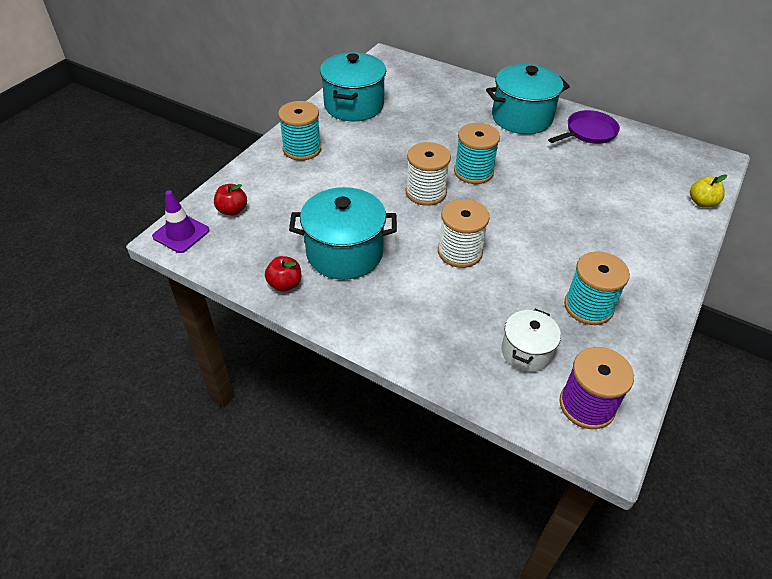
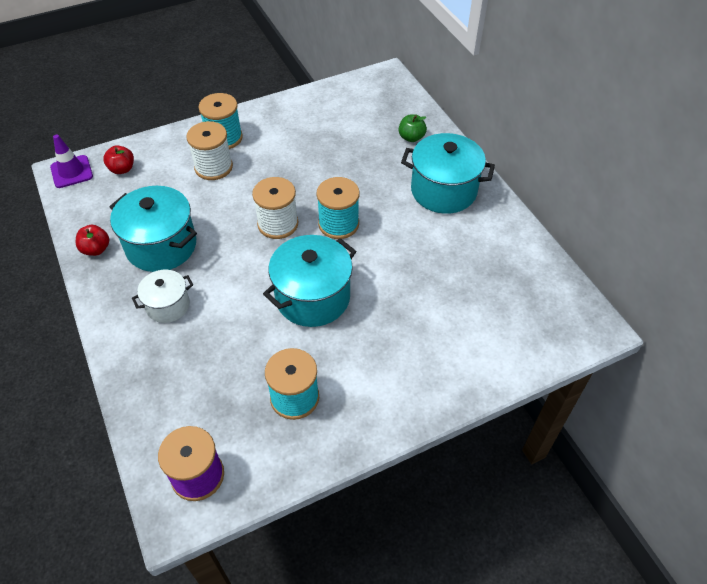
camera: 35 degrees right, 5 degrees up
turquoise pot [320,52,386,121] -> turquoise pot moved to [263,235,356,327]
white spool [438,199,490,268] -> white spool moved to [187,121,233,180]
white pot [501,309,561,372] -> white pot moved to [132,270,193,323]
purple pan [548,110,620,144] -> none
yellow apple [690,174,727,208] -> none
none -> green apple [399,114,427,142]

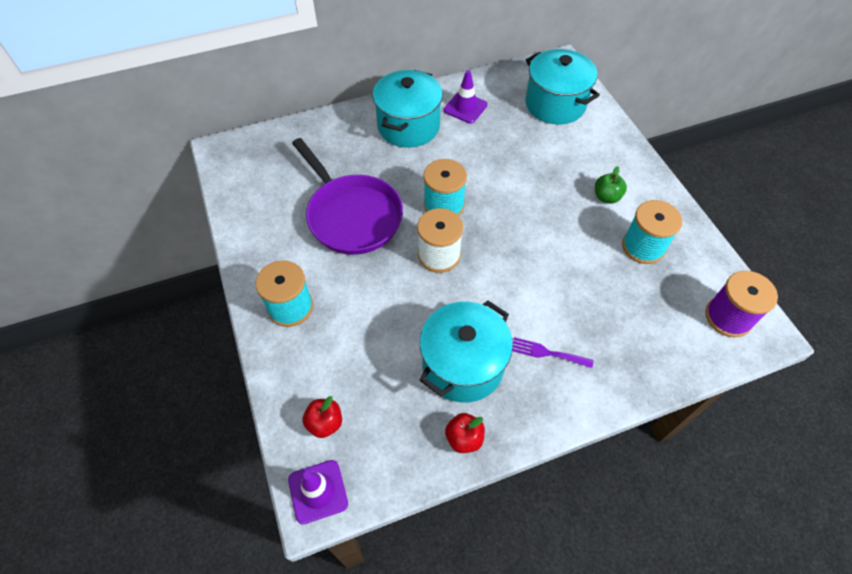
camera: 85 degrees left, 5 degrees up
white pot [132,270,193,323] -> purple fork [512,337,594,368]
white spool [187,121,233,180] -> none
turquoise pot [263,235,356,327] -> turquoise pot moved to [525,49,600,124]
green apple [399,114,427,142] -> green apple moved to [595,166,627,204]
none -> purple pan [292,138,403,255]
none -> purple traffic cone [444,70,488,123]

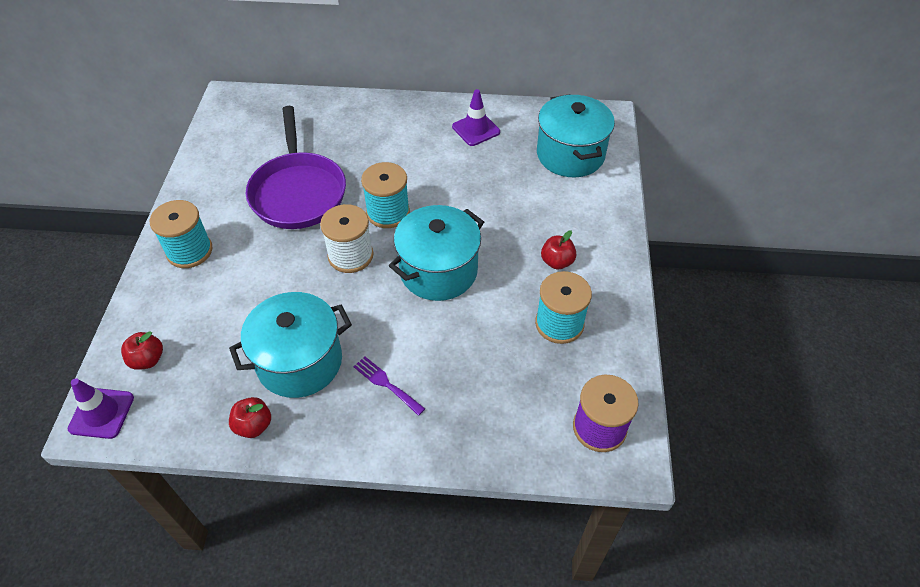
camera: 25 degrees right, 5 degrees down
turquoise pot [373,70,443,148] -> turquoise pot moved to [389,205,484,301]
green apple [595,166,627,204] -> red apple [541,230,576,269]

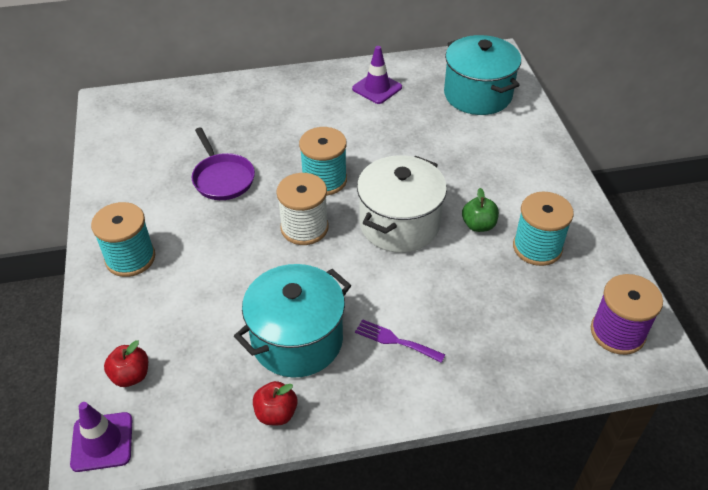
camera: 15 degrees left, 5 degrees down
purple pan [246,106,346,229] -> purple pan [192,127,255,200], size x0.60
turquoise pot [389,205,484,301] -> white pot [357,155,447,253]
red apple [541,230,576,269] -> none
none -> green apple [462,188,499,232]

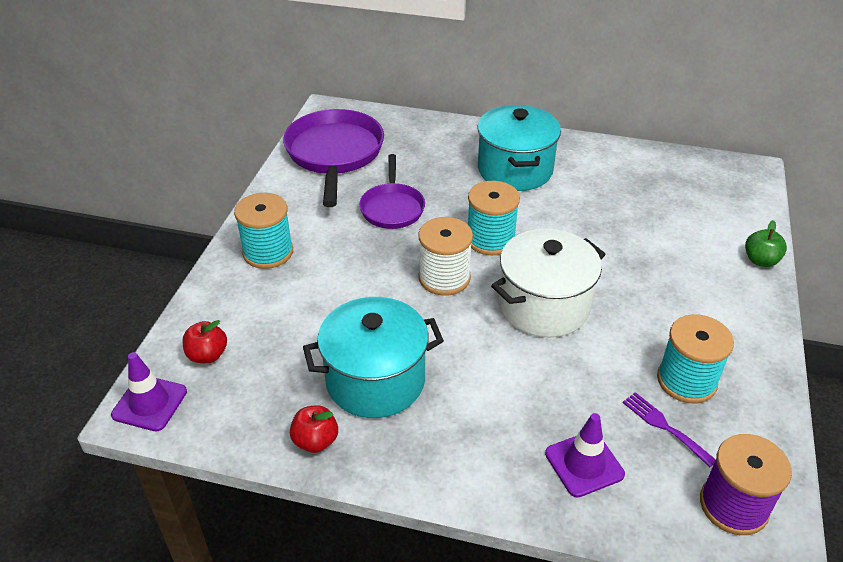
camera: 25 degrees right, 5 degrees down
purple traffic cone [352,46,402,104] -> purple traffic cone moved to [545,413,625,497]
purple fork [355,319,445,363] -> purple fork moved to [623,392,716,467]
turquoise pot [444,35,521,115] -> turquoise pot moved to [478,105,561,191]
green apple [462,188,499,232] -> green apple moved to [745,220,787,267]
none -> purple pan [283,109,384,207]

